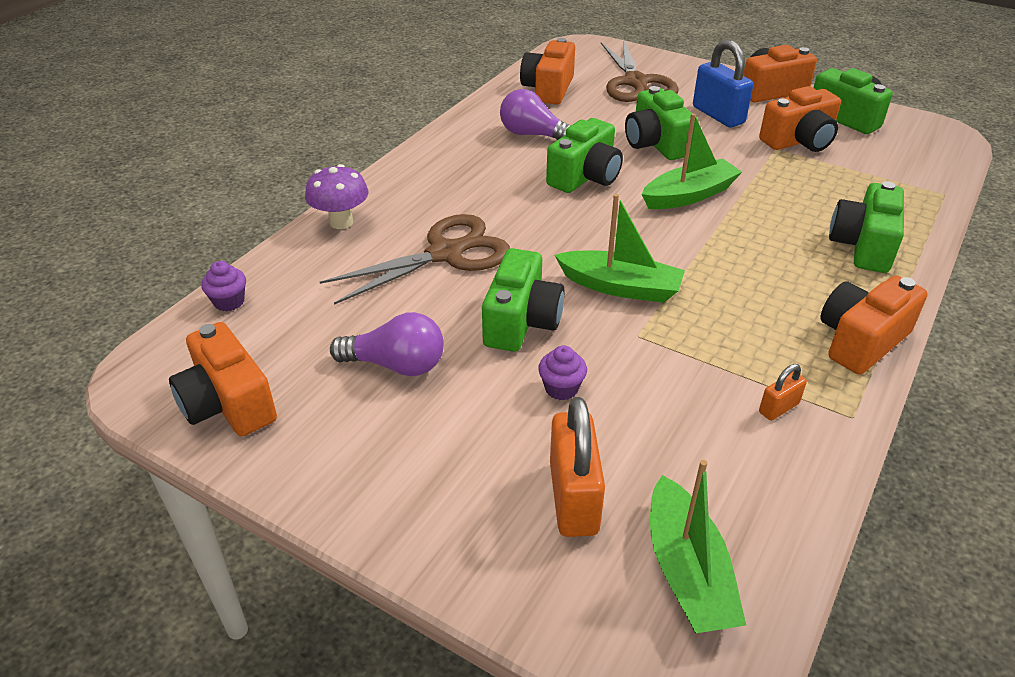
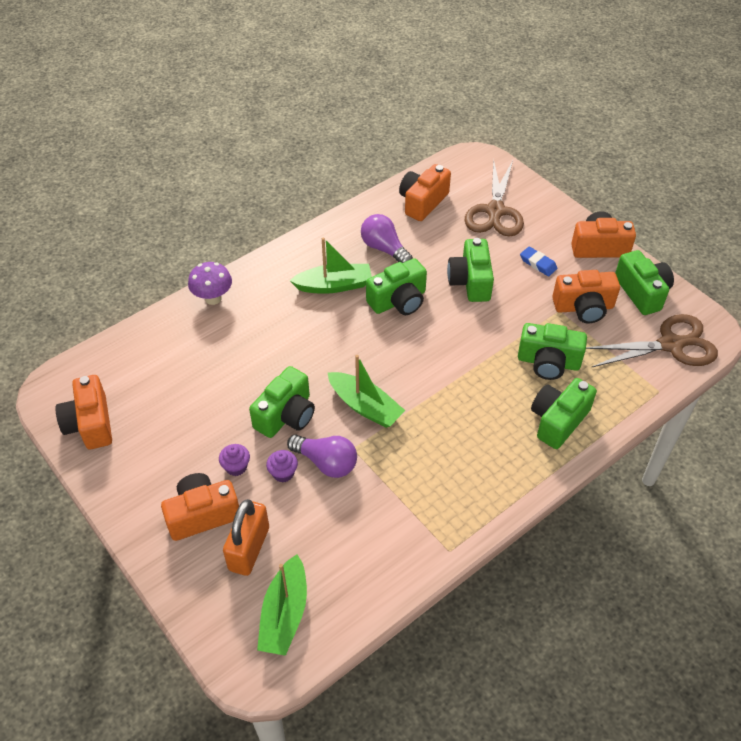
camera: 20 degrees right, 10 degrees up
purple cupcake [201,261,246,311] -> purple cupcake moved to [219,444,250,476]
brown scissors [320,214,510,305] -> brown scissors moved to [586,314,718,368]
purple light bulb [330,312,444,376] -> purple light bulb moved to [287,435,357,478]
green boat [642,113,742,209] -> green boat moved to [289,237,372,294]
blue padlock [693,40,753,127] -> blue eraser [520,246,557,276]
orange padlock [759,364,807,421] -> none
orange camera [820,275,928,375] -> orange camera moved to [161,473,239,541]
none -> green camera [518,323,587,380]

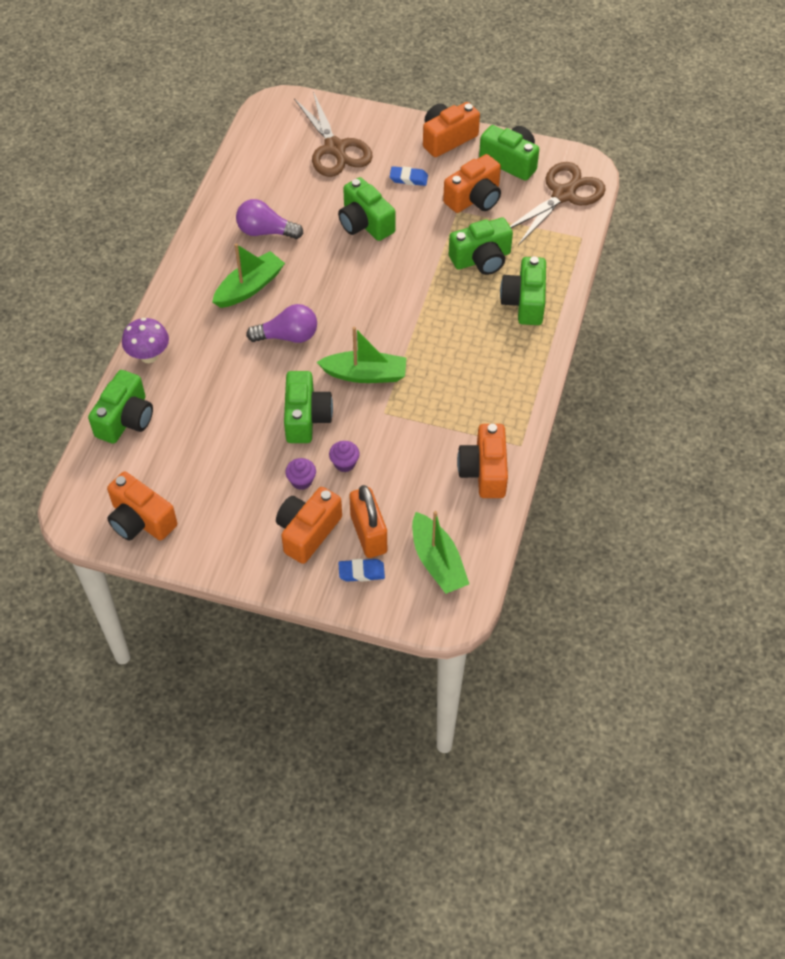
camera: 35 degrees left, 5 degrees up
purple light bulb [287,435,357,478] -> purple light bulb moved to [246,304,317,343]
green camera [366,258,427,315] -> green camera moved to [88,370,153,444]
orange camera [399,164,451,221] -> orange camera moved to [457,424,508,498]
none -> blue eraser [339,559,385,582]

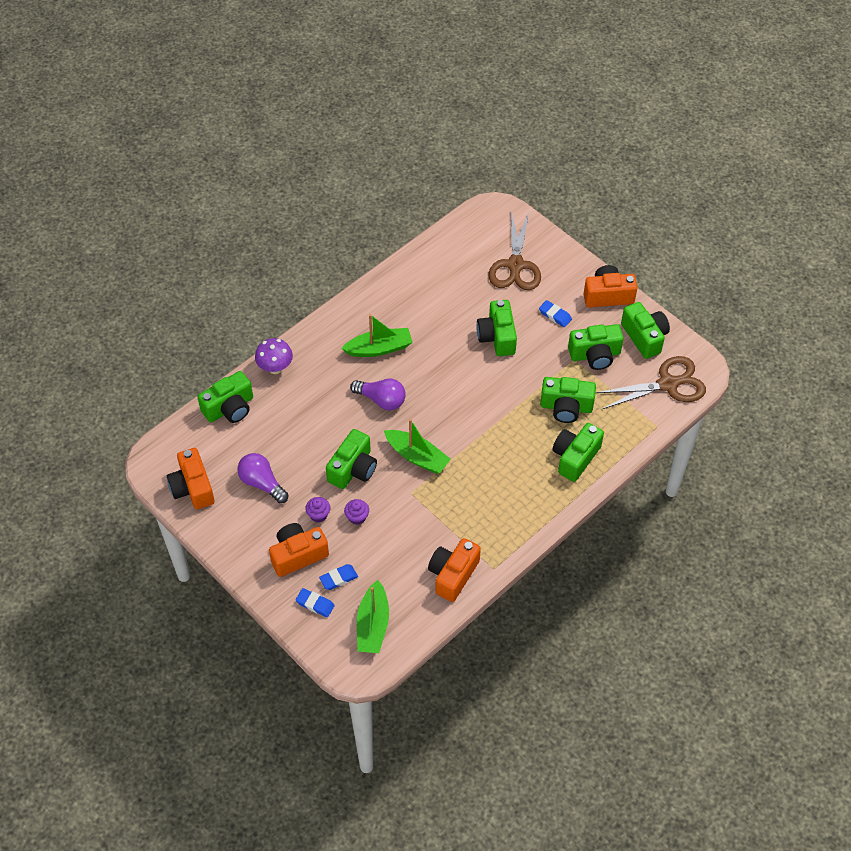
camera: 30 degrees right, 0 degrees up
purple light bulb [236,199,303,239] -> purple light bulb moved to [237,453,288,503]
orange padlock [349,485,387,558] -> blue eraser [319,564,358,590]
orange camera [443,154,501,213] -> green camera [568,324,624,370]

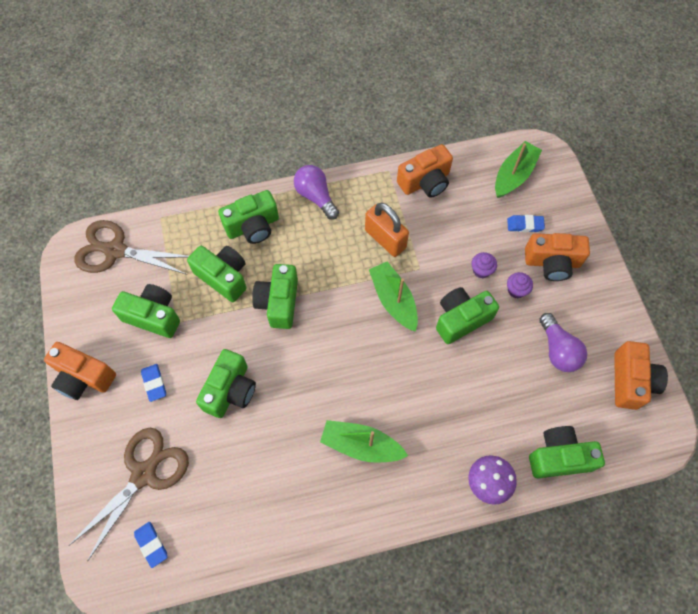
camera: 150 degrees left, 10 degrees up
blue eraser [295,588,335,617] -> blue eraser moved to [134,522,168,568]
purple light bulb [350,379,406,410] -> purple light bulb moved to [294,165,339,220]
green camera [621,302,670,359] -> green camera moved to [252,264,298,329]
none -> orange padlock [365,203,409,257]

